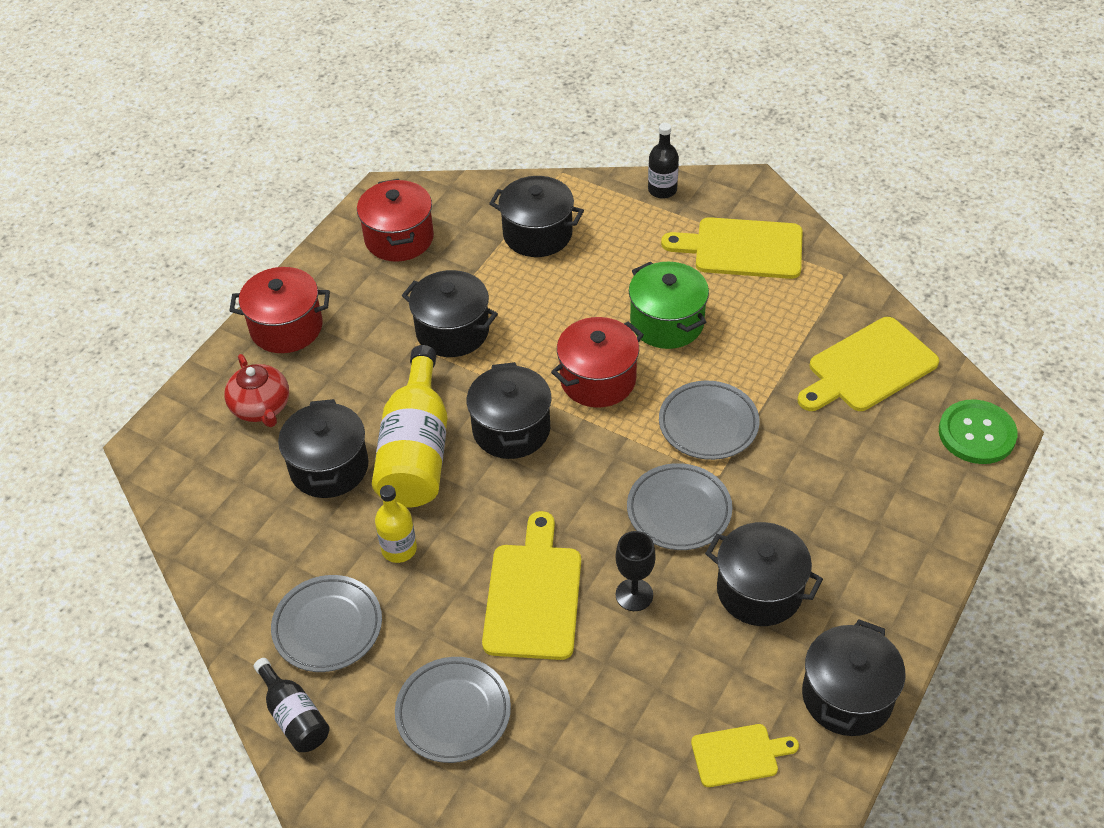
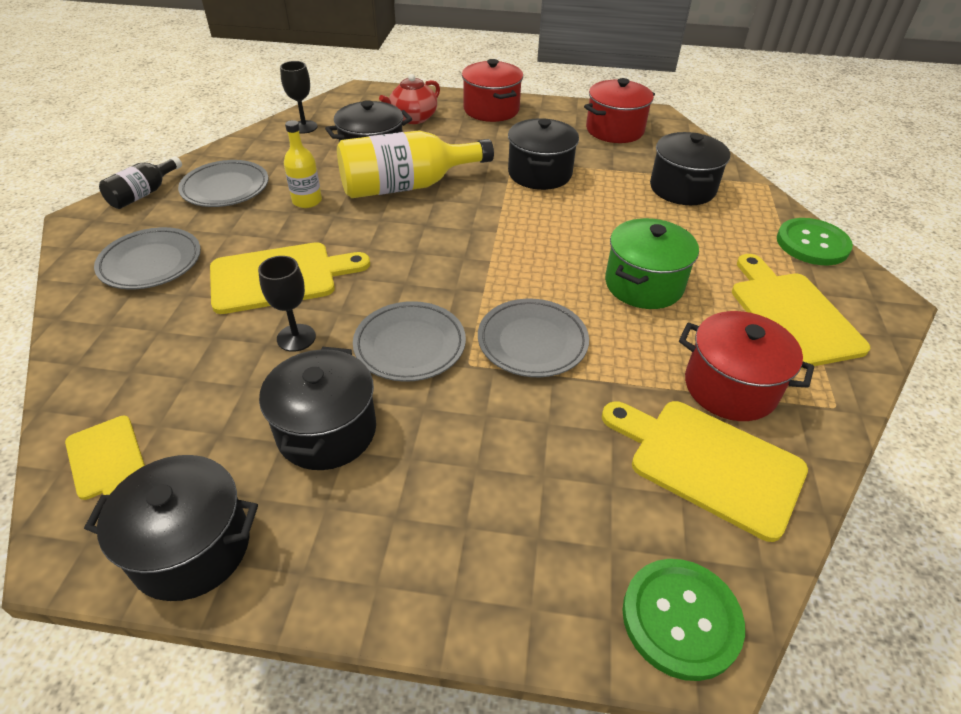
camera: 65 degrees right, 5 degrees down
black pot [467,362,551,459] -> none
red pot [551,317,644,408] -> red pot moved to [679,311,814,421]
black bottle [648,123,679,199] -> green button [777,218,853,265]
none -> black goblet [280,61,318,134]

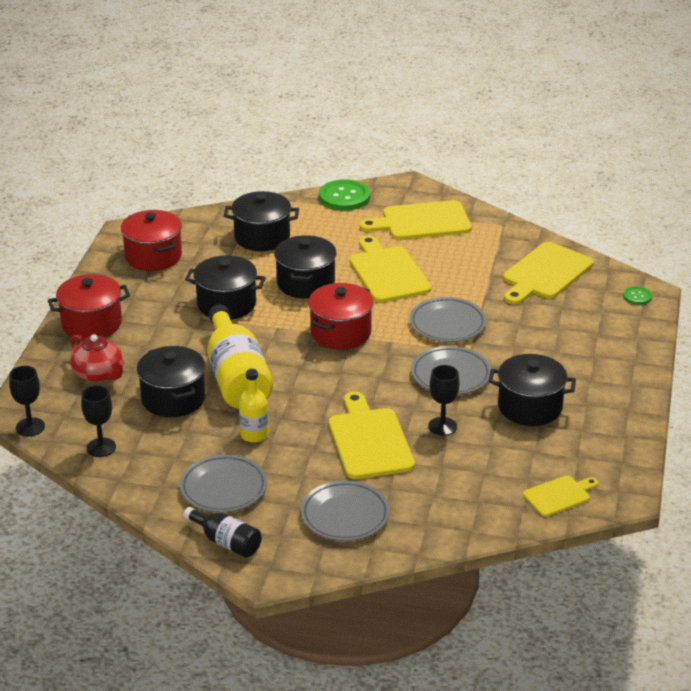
camera: 85 degrees left, 10 degrees down
black pot [84,455,258,601] -> black pot moved to [274,235,337,299]
green pot [605,218,699,309] -> yellow cutting board [350,235,431,303]
green button [623,559,745,681] -> green button [623,286,652,305], size x0.50
red pot [679,311,814,421] -> red pot moved to [308,283,373,350]
none -> black goblet [9,366,45,436]

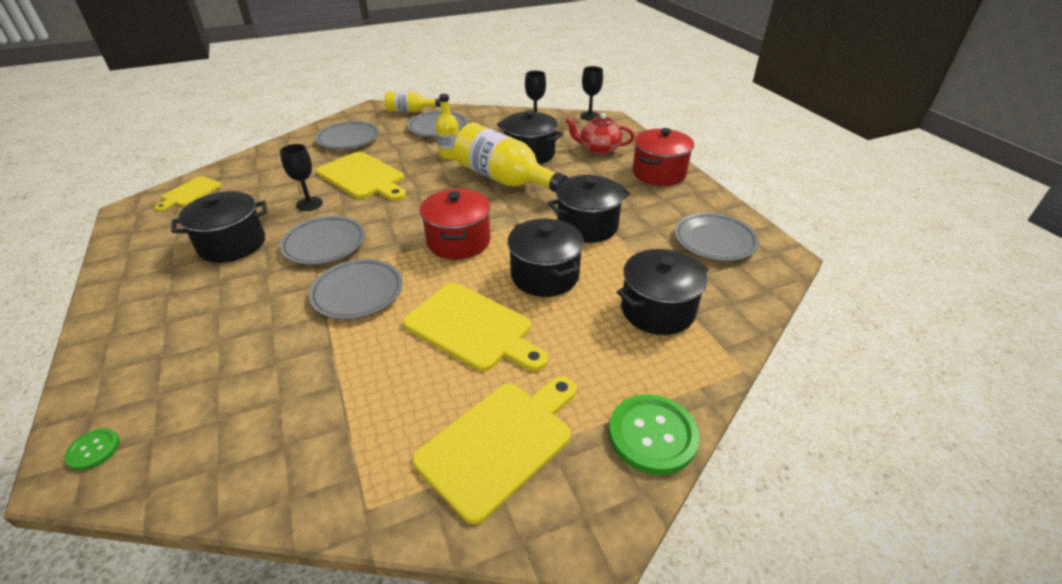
camera: 145 degrees right, 5 degrees up
red pot [121,210,182,271] -> grey plate [675,213,759,261]
black bottle [183,507,261,558] -> yellow bottle [385,91,441,112]
yellow cutting board [503,242,594,305] -> none

